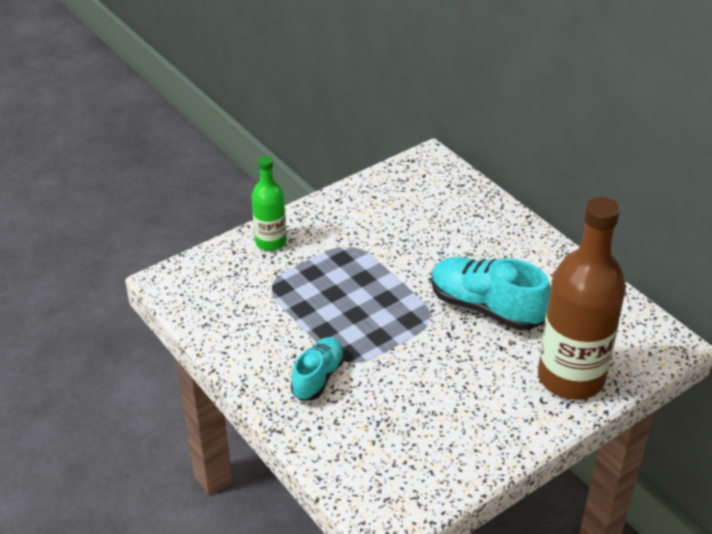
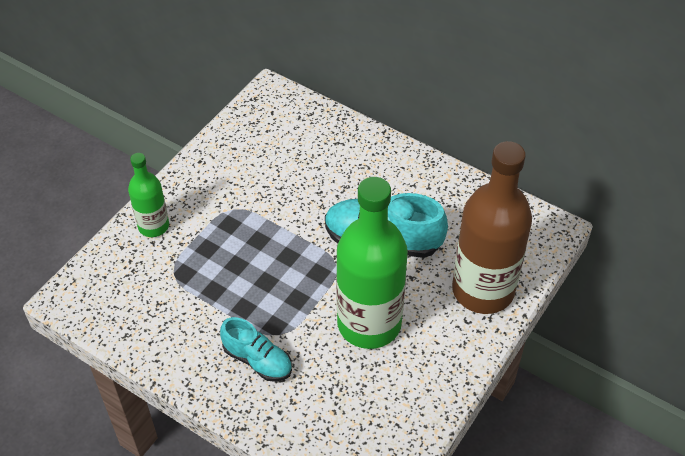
camera: 20 degrees left, 10 degrees up
turquoise shoe [291,337,345,400] -> turquoise shoe turned 120 degrees clockwise [220,317,292,382]
none -> green bottle [336,177,408,349]

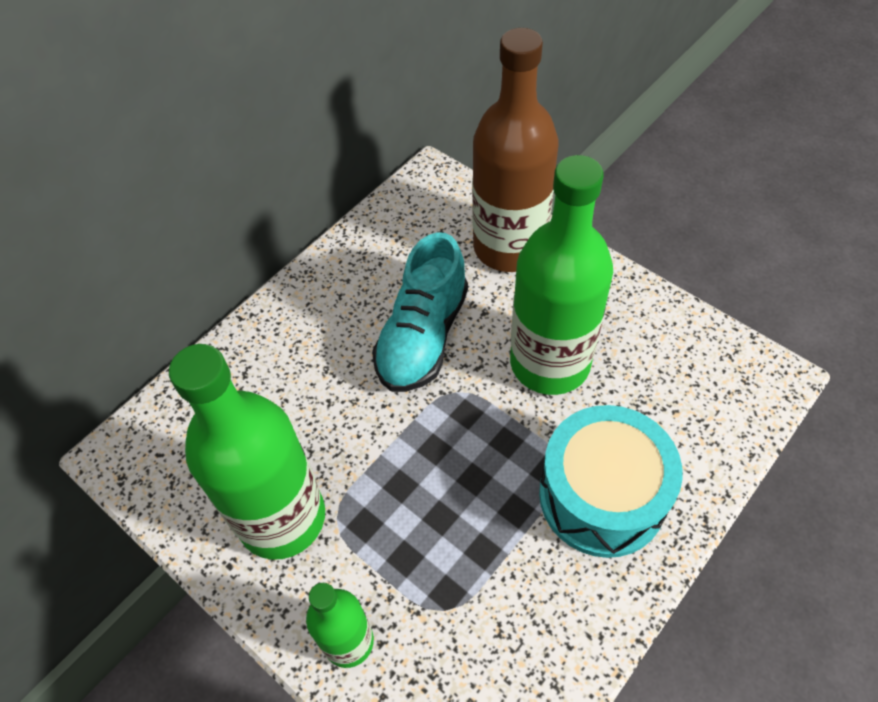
camera: 80 degrees left, 5 degrees up
turquoise shoe [220,317,292,382] -> turquoise drum [539,405,683,558]
none -> green bottle [169,344,325,560]

